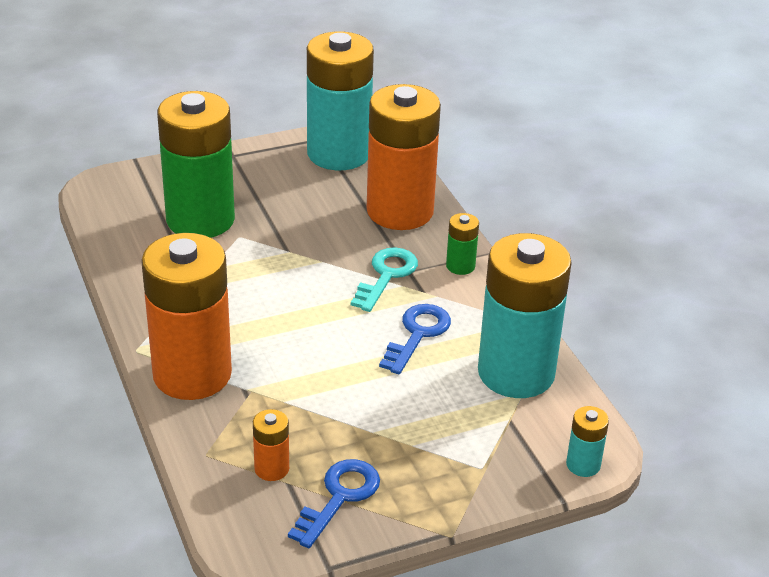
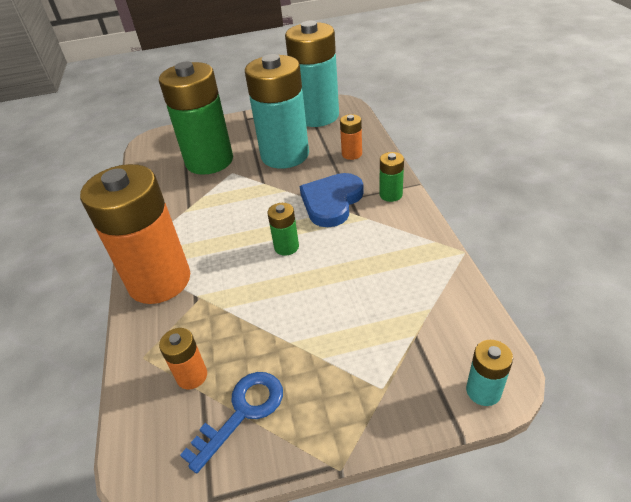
camera: 15 degrees right, 5 degrees up
turquoise key [351,247,418,312] -> blue heart [300,173,364,227]
orange battery [367,84,441,230] -> orange battery [340,114,362,160], size x0.41
blue key [379,304,451,374] -> none
turquoise battery [478,233,572,398] -> turquoise battery moved to [245,54,309,168]
none -> green battery [267,203,299,256]

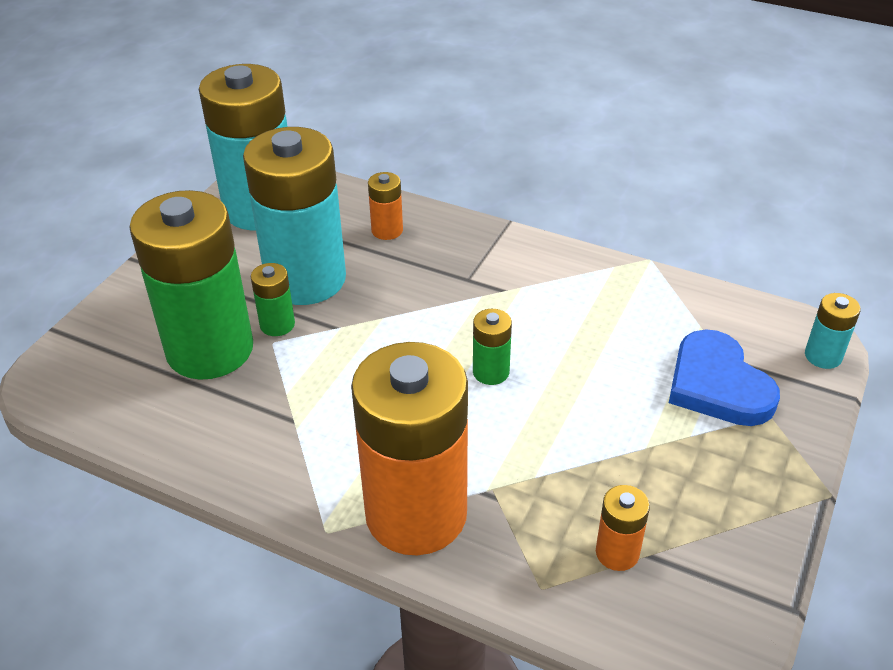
camera: 55 degrees left, 0 degrees up
blue key [180,372,283,474] -> none
blue heart [300,173,364,227] -> blue heart moved to [669,330,780,426]
green battery [380,152,404,202] -> green battery moved to [251,263,295,336]

